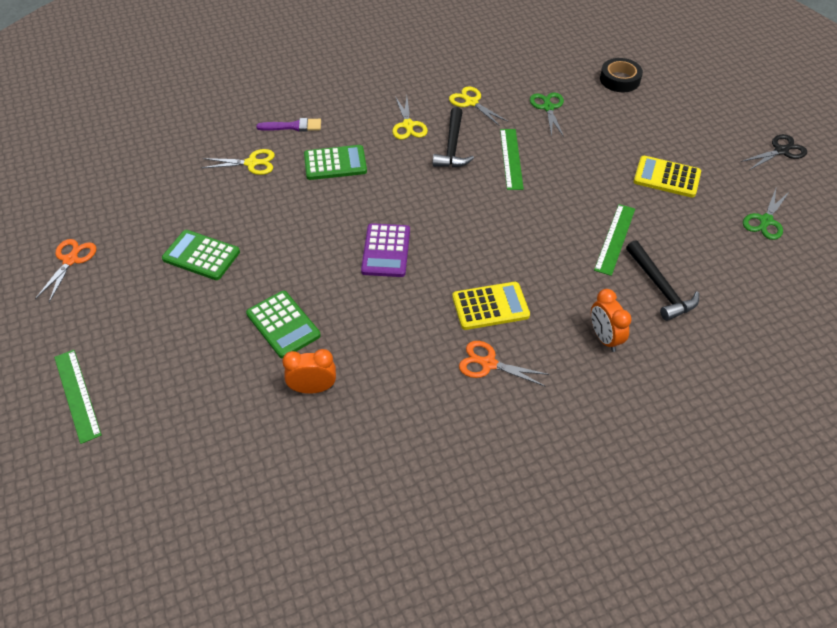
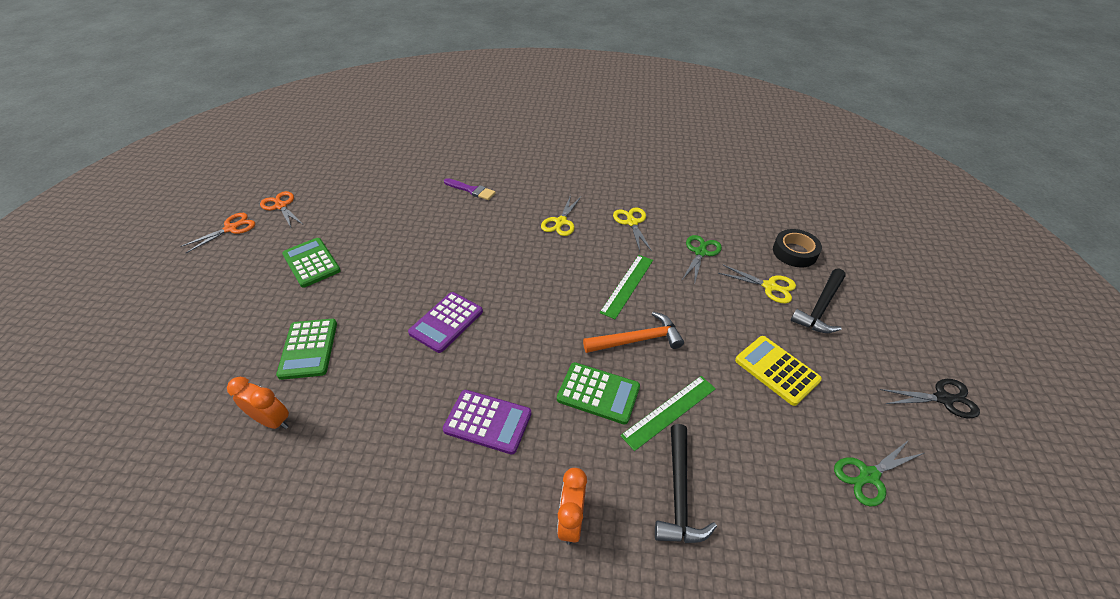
camera: 30 degrees right, 5 degrees down
green ruler [54,350,102,444] -> none
yellow scissors [202,149,275,175] -> yellow scissors moved to [718,264,796,304]
green calculator [304,145,367,180] -> green calculator moved to [557,362,640,425]
black hammer [432,107,474,167] -> black hammer moved to [791,269,846,333]
yellow calculator [452,282,530,330] -> purple calculator [443,390,531,454]
orange scissors [459,341,550,387] -> orange scissors moved to [260,191,302,227]
none -> orange hammer [583,312,684,353]

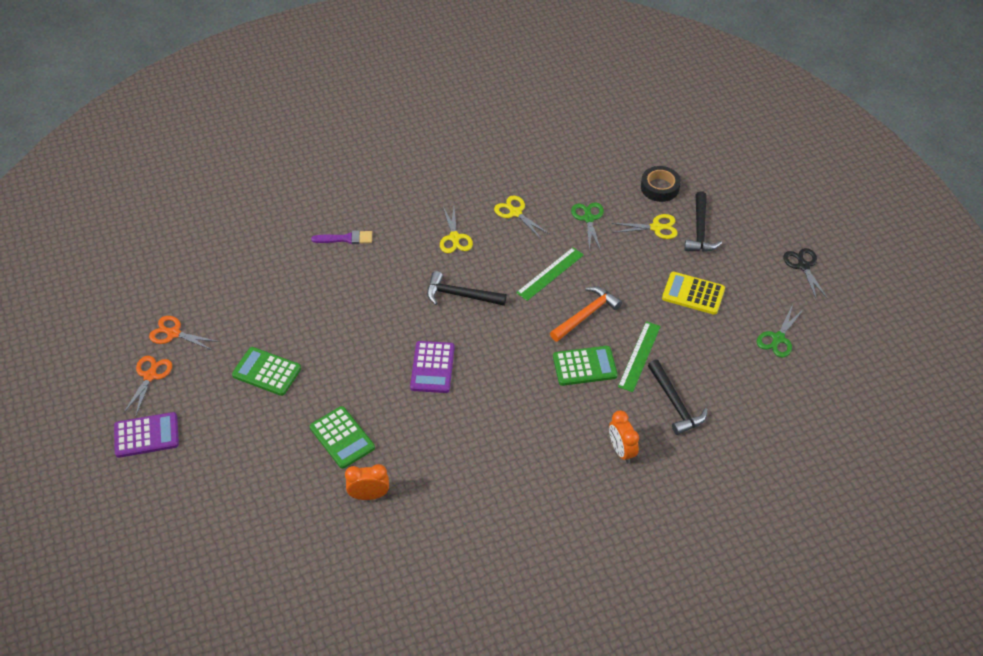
camera: 30 degrees left, 5 degrees up
purple calculator [443,390,531,454] -> purple calculator moved to [114,412,179,458]
green ruler [600,255,653,319] -> green ruler turned 45 degrees clockwise [516,247,584,301]
black scissors [880,379,980,419] -> black scissors turned 75 degrees counterclockwise [783,248,828,301]
none -> black hammer [427,271,507,306]

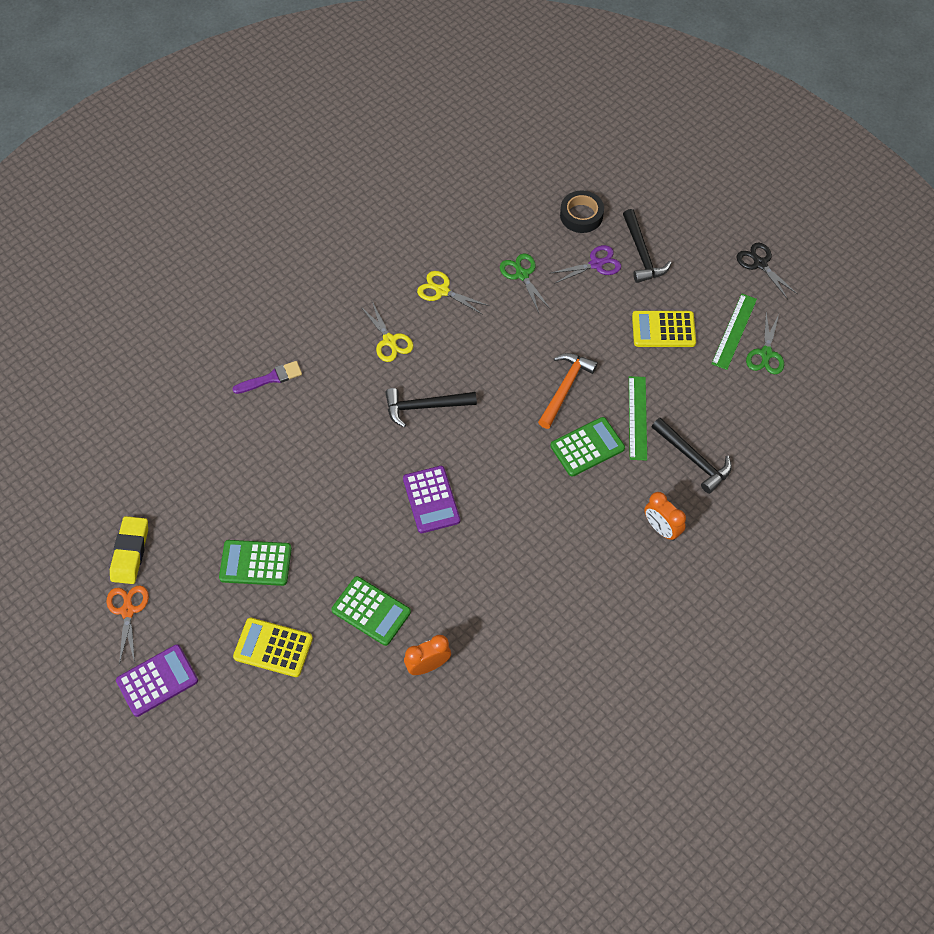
camera: 20 degrees left, 10 degrees up
orange scissors [149,316,219,350] -> yellow eraser [110,516,148,584]
green ruler [516,247,584,301] -> green ruler moved to [711,294,757,370]
yellow scissors [612,214,678,239] -> purple scissors [549,245,621,284]
none -> yellow calculator [233,618,313,677]

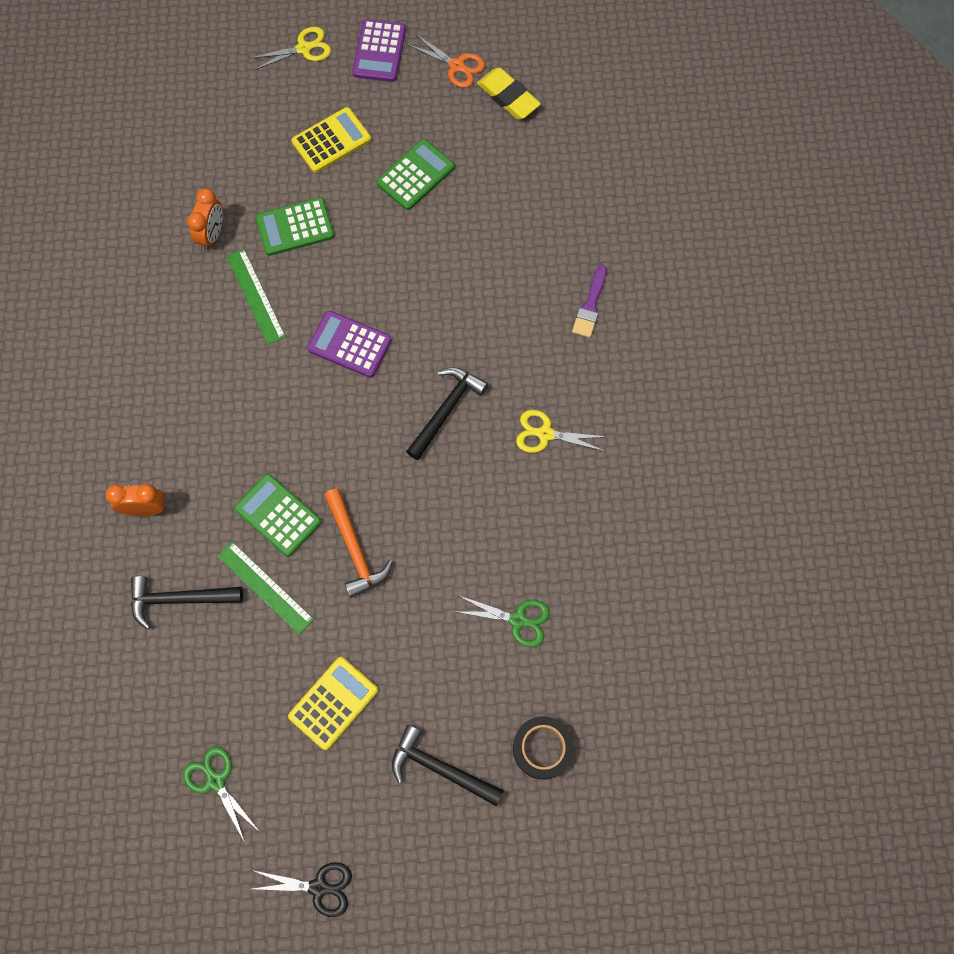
camera: 130 degrees right, 10 degrees up
yellow scissors [417,271,489,315] -> yellow scissors moved to [249,27,331,70]
purple scissors [549,245,621,284] -> none
green calculator [550,417,625,477] -> green calculator turned 120 degrees clockwise [234,474,322,557]
green ruler [711,294,757,370] -> green ruler moved to [227,249,286,345]

